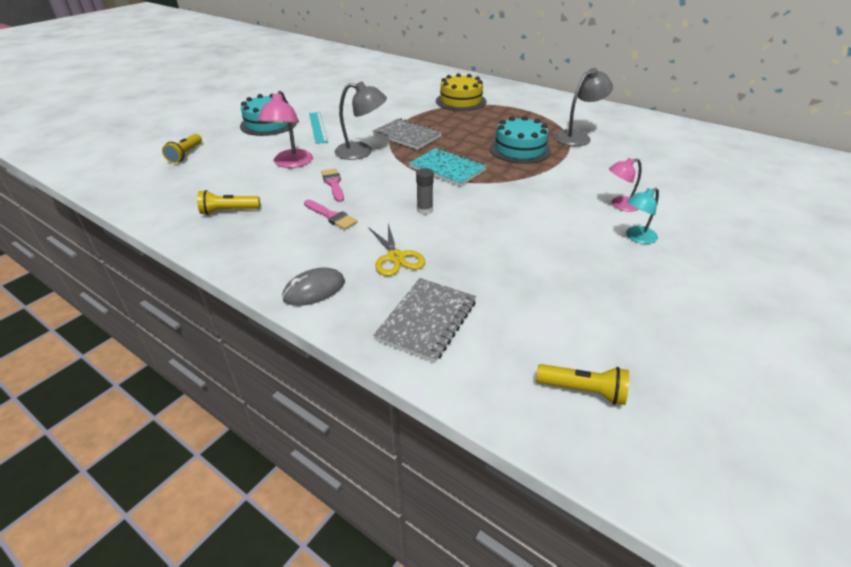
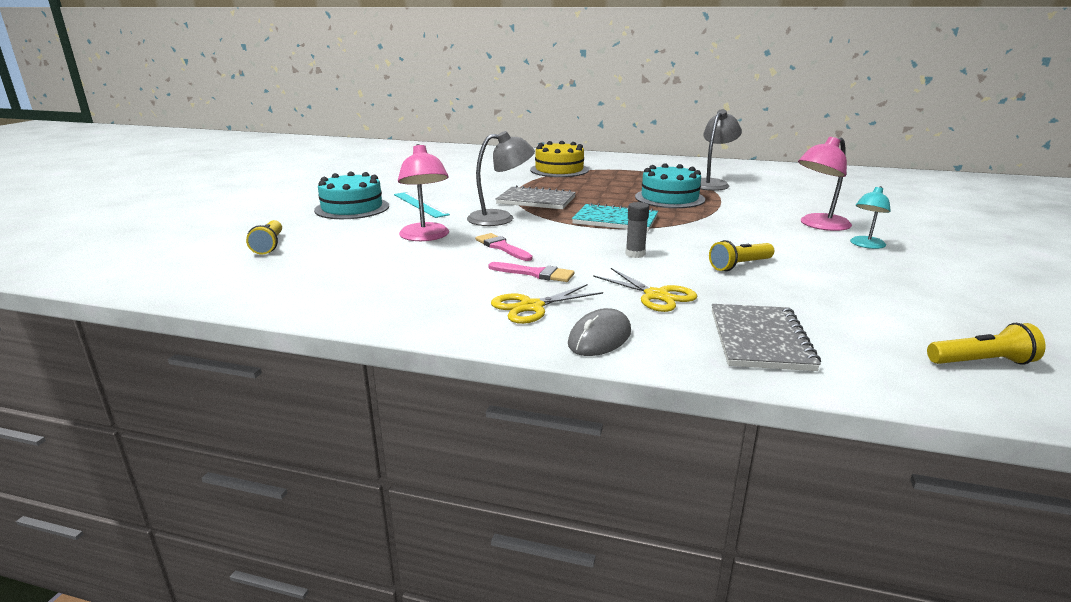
camera: 20 degrees left, 15 degrees down
yellow flashlight [197,190,260,215] -> yellow flashlight moved to [709,240,774,271]
pink lamp [609,158,642,212] -> pink lamp [798,137,852,231], size x1.59
none -> yellow scissors [491,284,603,324]

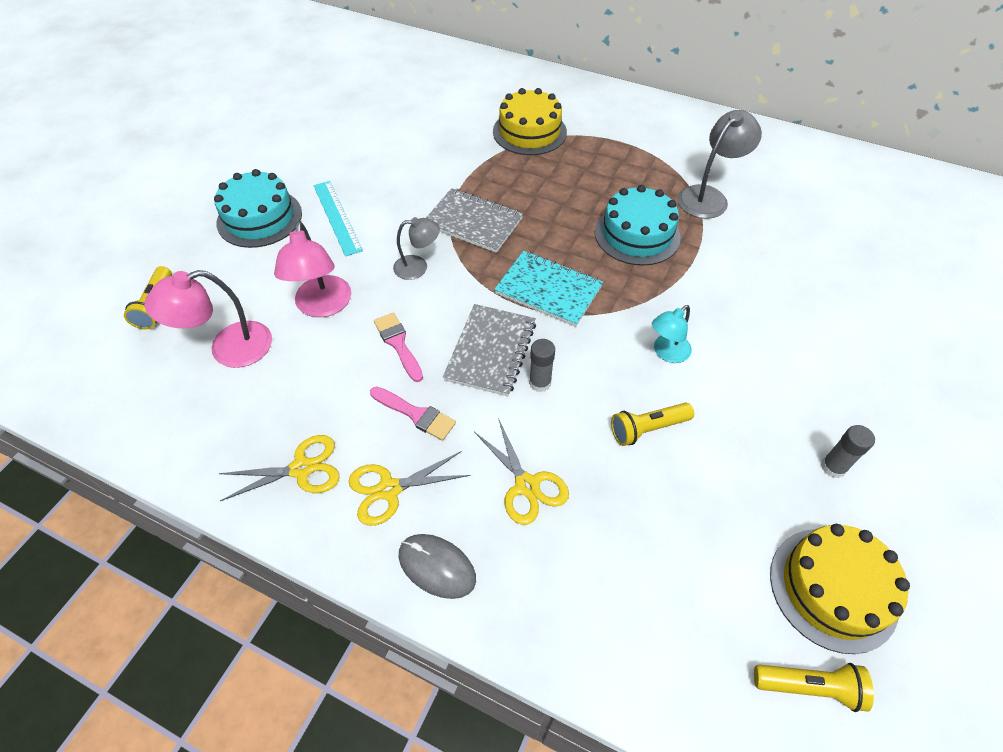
camera: 10 degrees right, 30 degrees up
grey lamp [467,131,535,226] -> grey lamp [393,217,440,280], size x0.63
grey mouse [568,308,631,356] -> grey mouse turned 75 degrees clockwise [399,534,476,599]
grey notebook [712,304,821,371] -> grey notebook moved to [443,304,536,396]
pink lamp [798,137,852,231] -> pink lamp moved to [145,270,272,368]
turquoise lamp [850,186,891,249] -> turquoise lamp moved to [652,305,692,363]
none -> yellow scissors [218,435,340,501]
none -> yellow cake [770,524,910,654]
none -> grey glue stick [821,425,875,478]

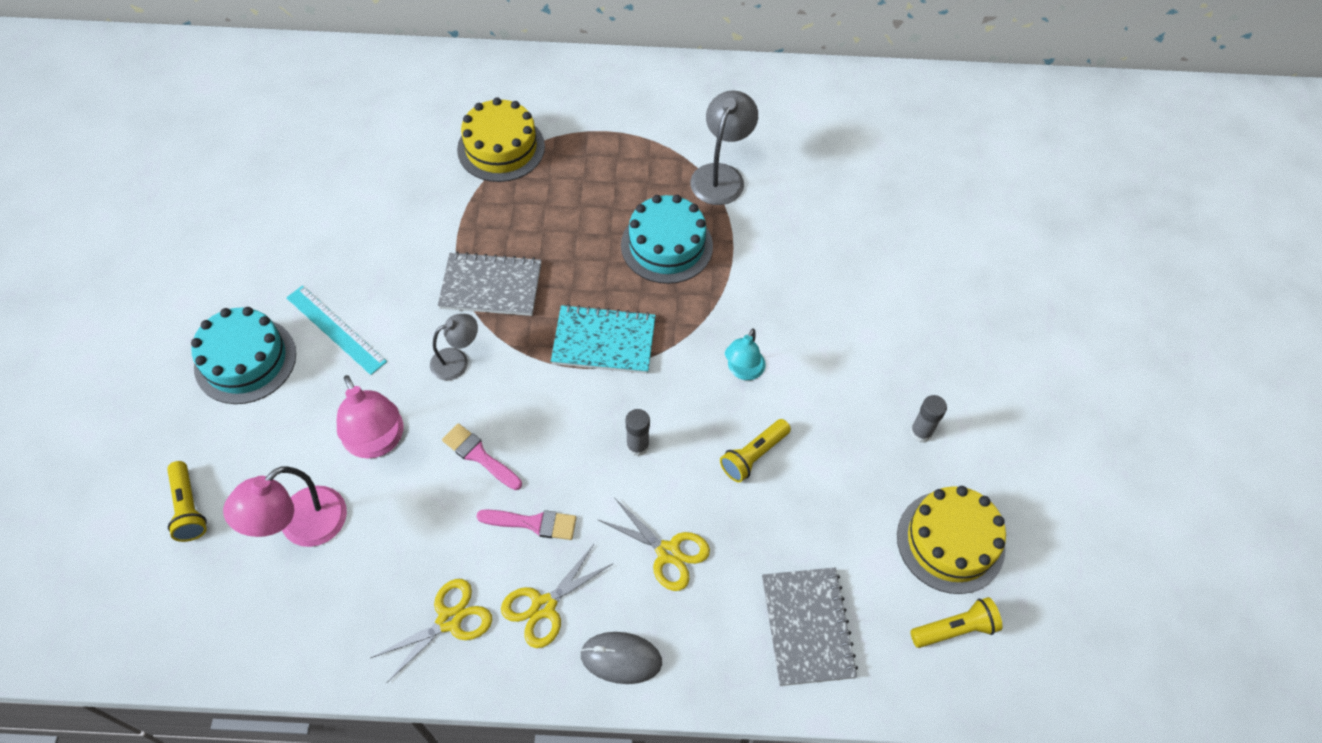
camera: 25 degrees left, 5 degrees up
grey notebook [443,304,536,396] -> grey notebook moved to [762,568,858,686]

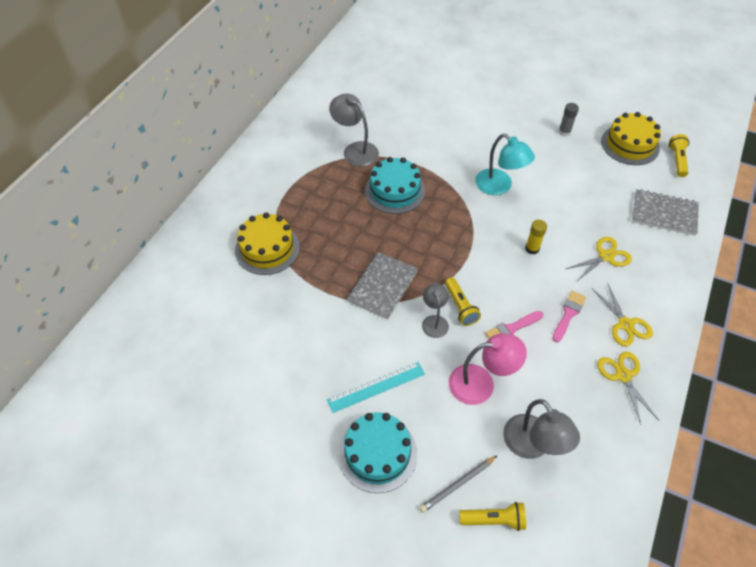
camera: 65 degrees left, 5 degrees down
pink lamp [223,466,347,547] -> grey lamp [503,399,580,459]
turquoise notebook [551,304,656,374] -> none
grey mouse [580,632,662,684] -> none
grey glue stick [626,409,650,457] -> yellow glue stick [525,220,547,254]
yellow flashlight [720,419,791,482] -> yellow flashlight moved to [445,277,481,326]
turquoise lamp [725,328,766,380] -> turquoise lamp [475,134,535,195], size x1.59
none -> grey pencil [419,455,498,513]

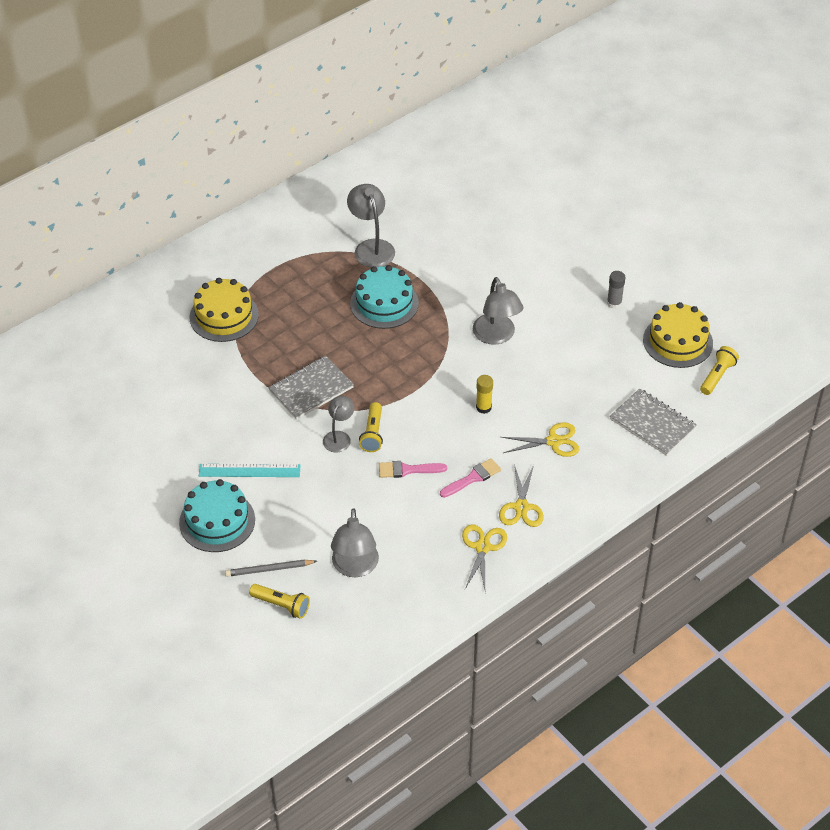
camera: 25 degrees right, 5 degrees down
pink lamp [449,333,527,405] -> none
turquoise lamp [475,134,535,195] -> grey lamp [473,277,523,345]

